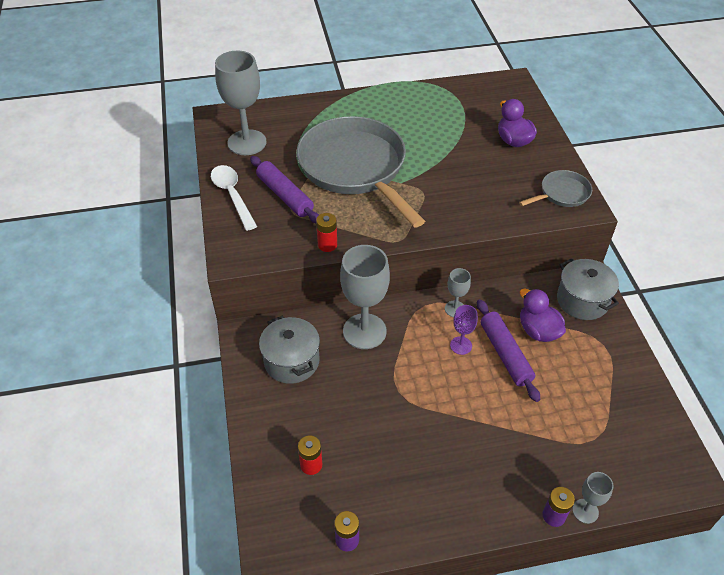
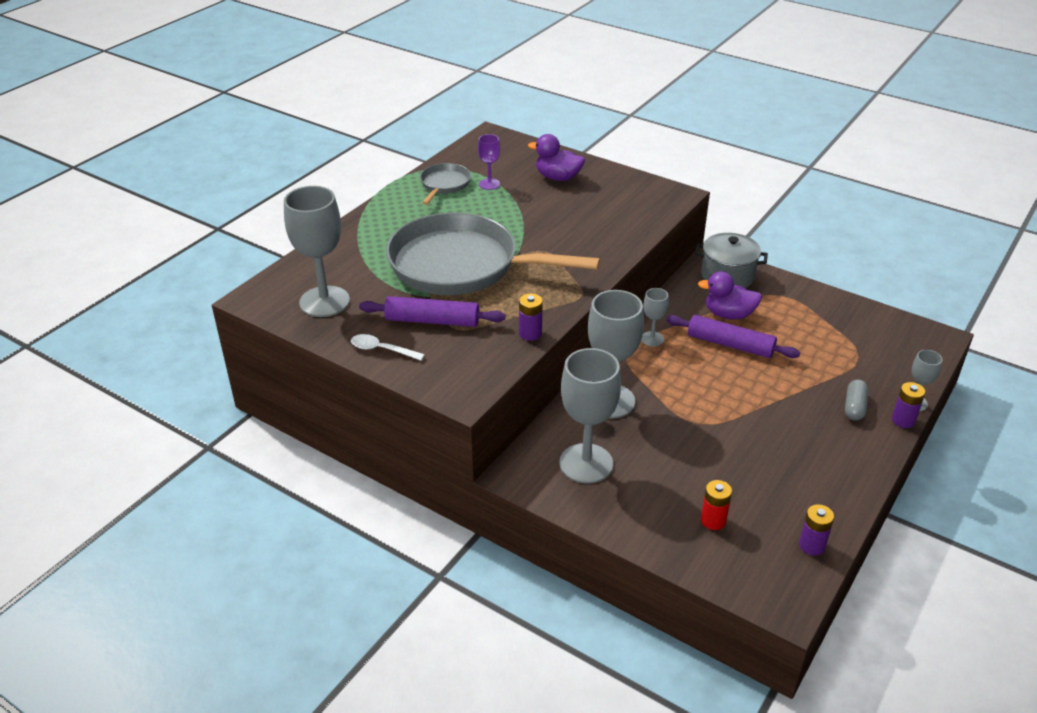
camera: 45 degrees left, 10 degrees down
white spoon [211,165,257,231] -> white spoon [351,334,425,360], size x0.65
grey pot [259,316,320,384] -> grey goblet [559,348,621,484]
red battery [316,213,337,252] -> purple battery [519,293,543,341]
purple goblet [450,305,478,355] -> purple goblet moved to [478,134,500,190]
grey pan [519,170,592,207] -> grey pan moved to [420,163,471,205]
none -> grey capsule [845,379,868,420]

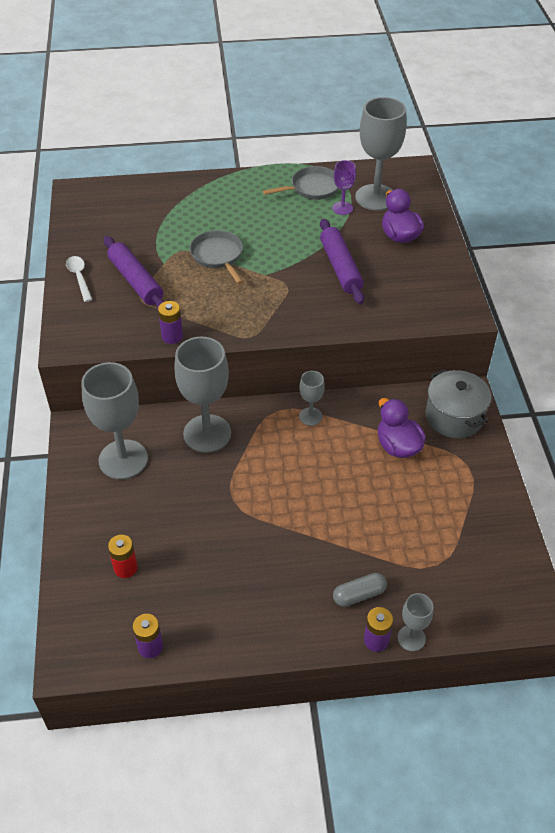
camera: 50 degrees right, 10 degrees up
grey goblet [284,186,350,317] -> grey goblet moved to [355,97,407,211]
grey pan [386,212,600,295] -> grey pan [190,230,243,284], size x0.44
purple rolling pin [666,315,800,358] -> purple rolling pin moved to [320,219,365,304]

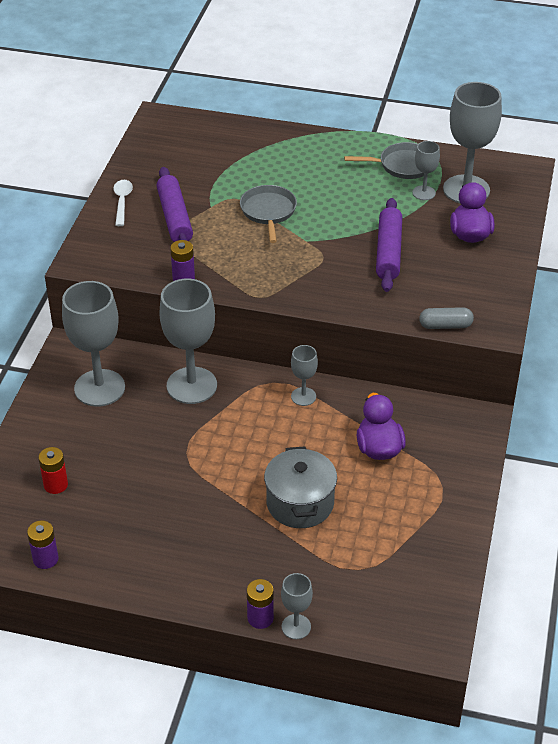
camera: 20 degrees right, 5 degrees down
purple goblet [332,160,356,215] -> grey goblet [412,141,440,200]
grey capsule [333,573,387,607] -> grey capsule moved to [419,307,474,329]
grey pot [426,369,491,438] -> grey pot moved to [264,446,337,528]

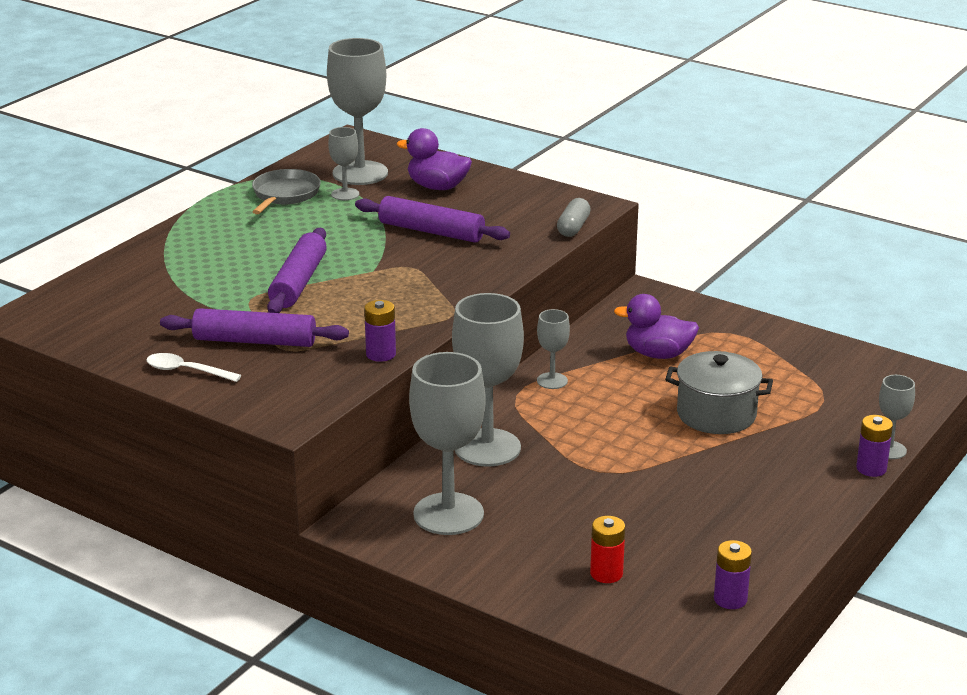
camera: 70 degrees left, 15 degrees down
grey pan [240,185,297,243] -> purple rolling pin [267,228,327,313]

